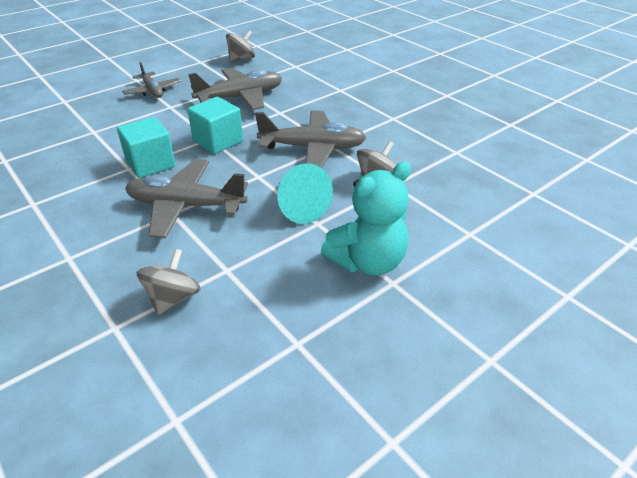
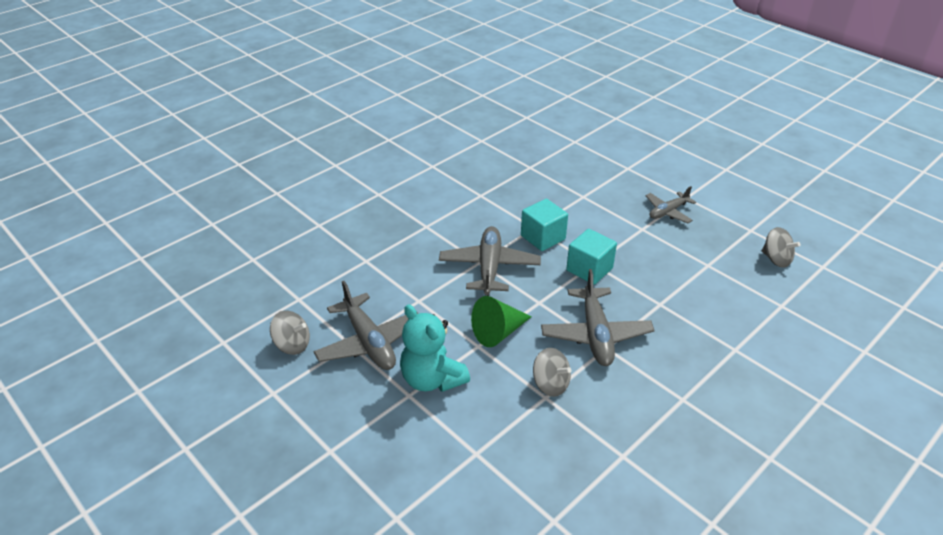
camera: 85 degrees right, 0 degrees up
grey spinning top [137,249,200,315] -> grey spinning top moved to [270,311,310,355]
grey plane [188,68,282,110] -> grey plane moved to [313,281,419,370]
turquoise cone [277,163,333,224] -> green cone [471,296,531,347]

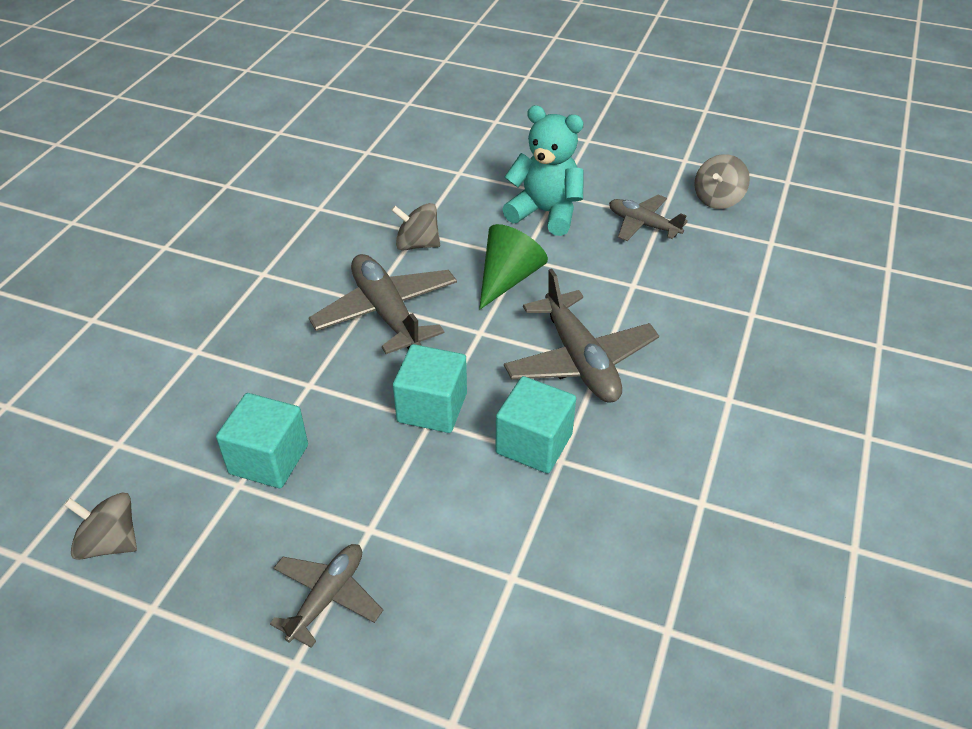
camera: 155 degrees right, 5 degrees up
grey spinning top [270,311,310,355] -> grey spinning top turned 45 degrees counterclockwise [694,154,750,209]
grey plane [313,281,419,370] -> grey plane [609,195,688,241], size x0.61
none -> turquoise cube [216,393,308,488]

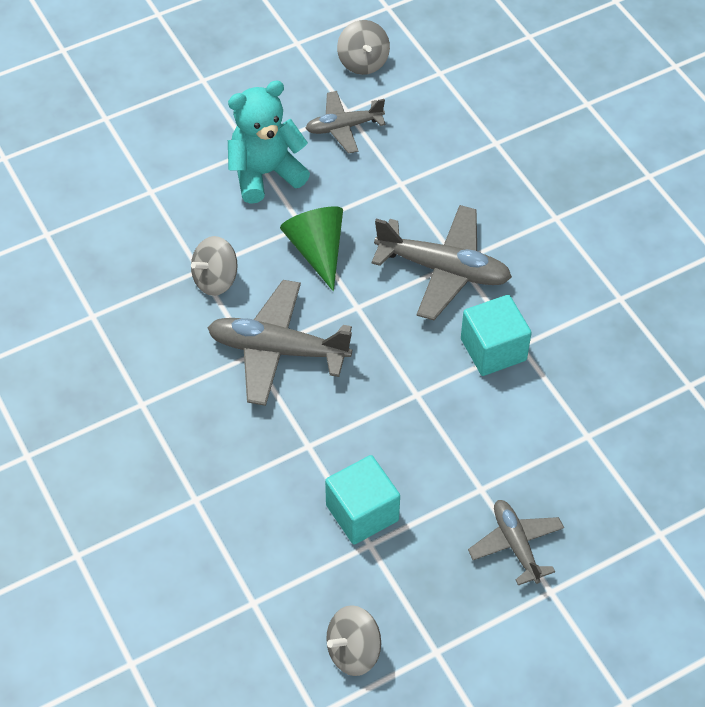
camera: 50 degrees left, 10 degrees up
turquoise cube [393,344,467,433] -> none

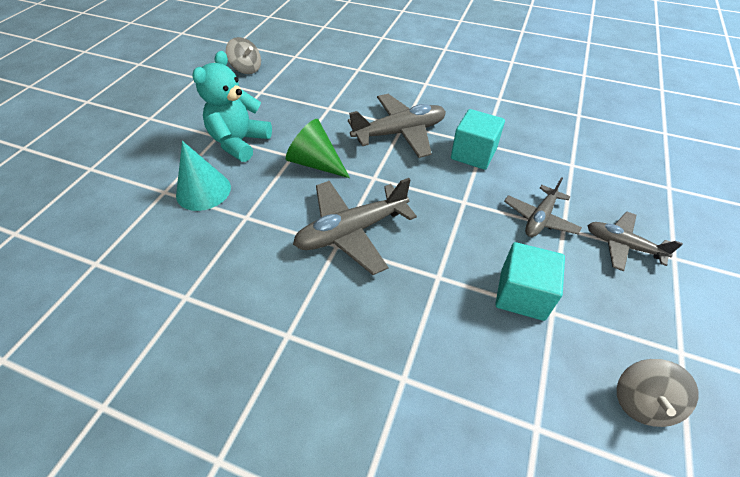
camera: 40 degrees left, 5 degrees down
grey spinning top [191,236,238,296] -> none
grey plane [306,91,386,154] -> grey plane moved to [504,177,582,237]
none -> turquoise cone [176,141,231,211]

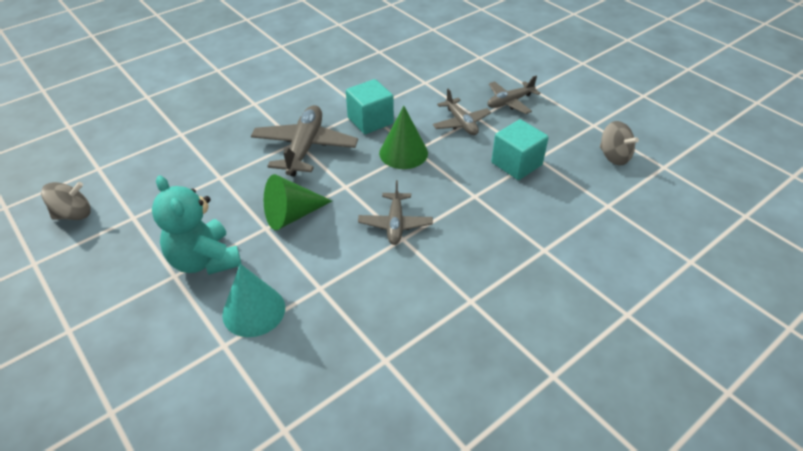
camera: 60 degrees left, 5 degrees down
grey plane [293,178,417,275] -> grey plane [358,180,433,245], size x0.61
none -> green cone [379,106,428,169]

